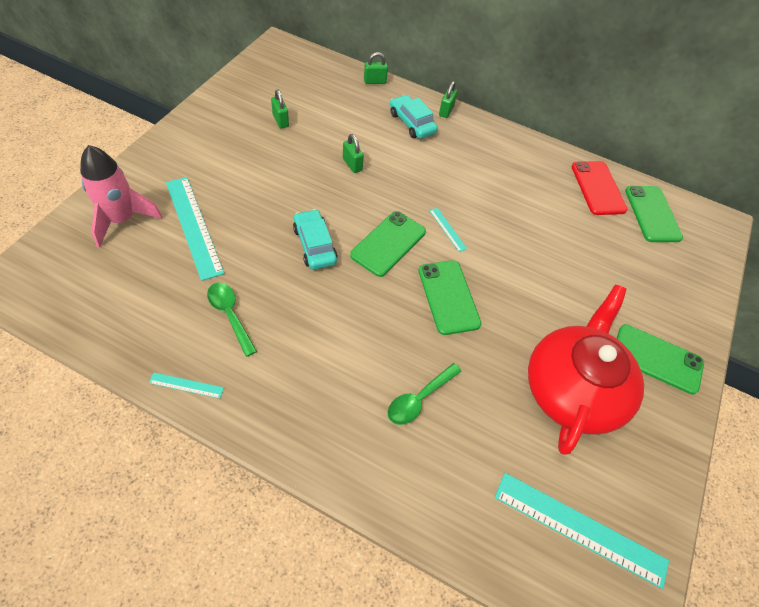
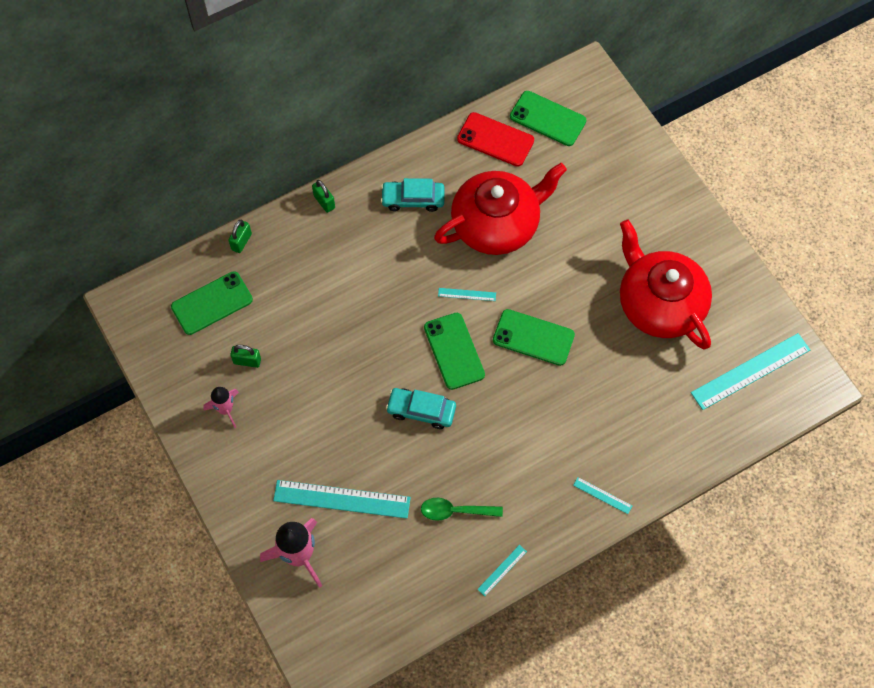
camera: 50 degrees left, 10 degrees up
green padlock [343,134,364,173] -> none
green spoon [387,363,462,425] -> none
turquoise car [390,95,438,139] -> turquoise car moved to [381,178,445,212]
green phone [617,324,704,394] -> green phone moved to [171,271,253,335]
none -> pink rocket [203,387,239,428]
none -> red teapot [434,163,567,255]
none -> turquoise ruler [573,477,632,514]

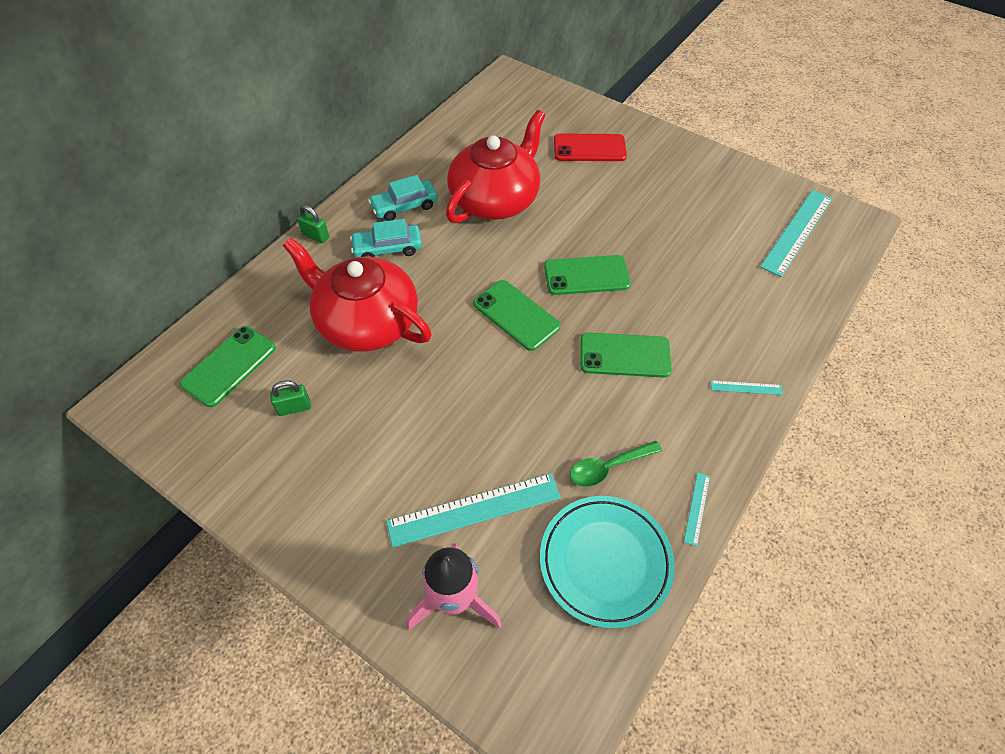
camera: 25 degrees left, 10 degrees down
pink rocket [203,387,239,428] -> none
green padlock [229,220,252,253] -> none
turquoise car [386,388,456,429] -> turquoise car moved to [350,219,422,257]
turquoise ruler [438,288,496,301] -> none
red phone [457,112,534,167] -> red phone moved to [554,134,627,161]
green phone [510,91,586,146] -> green phone moved to [580,333,672,378]
red teapot [620,219,712,349] -> red teapot moved to [283,238,432,351]
none -> turquoise plate [540,496,675,629]

